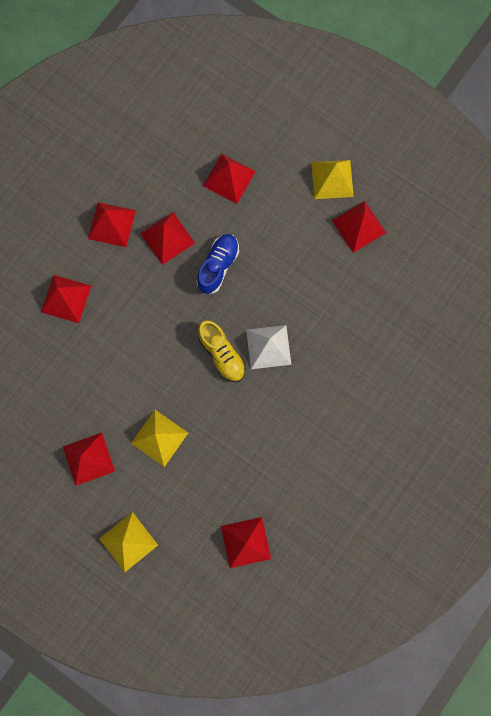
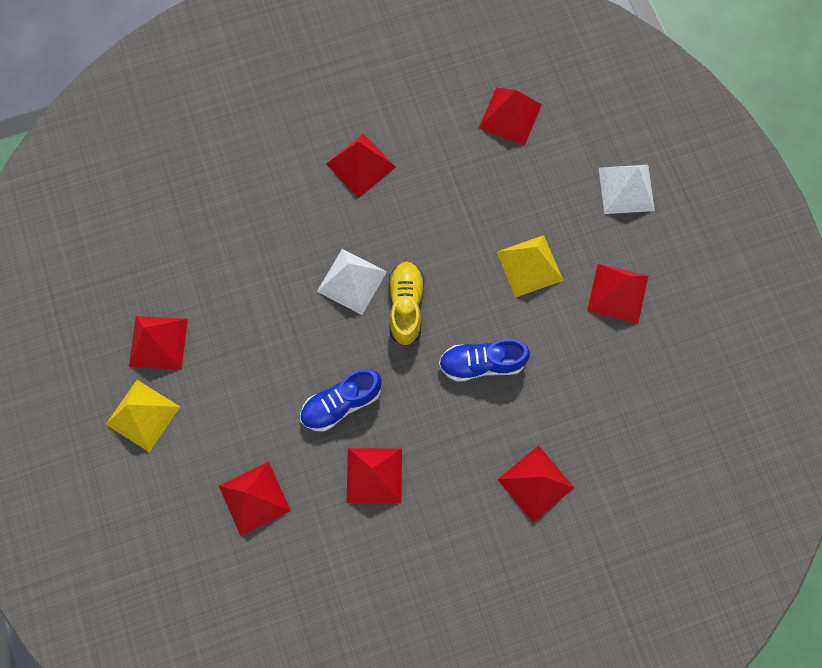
camera: 145 degrees left, 5 degrees down
red pyramid [88,202,136,247] -> red pyramid moved to [326,134,396,198]
yellow pyramid [99,512,158,572] -> white pyramid [599,165,655,214]
none -> blue shoe [439,339,530,382]

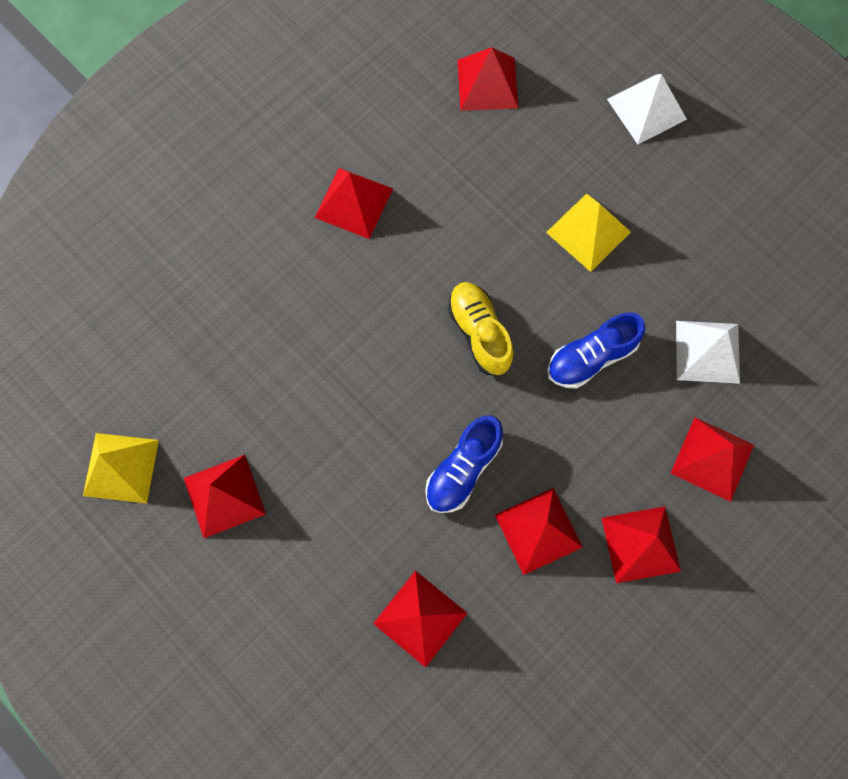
camera: 25 degrees left, 0 degrees up
yellow pyramid [106,380,180,452] -> yellow pyramid moved to [83,433,159,503]
white pyramid [317,249,387,315] -> white pyramid moved to [676,321,740,384]
red pyramid [587,264,648,324] -> red pyramid moved to [602,506,681,583]

